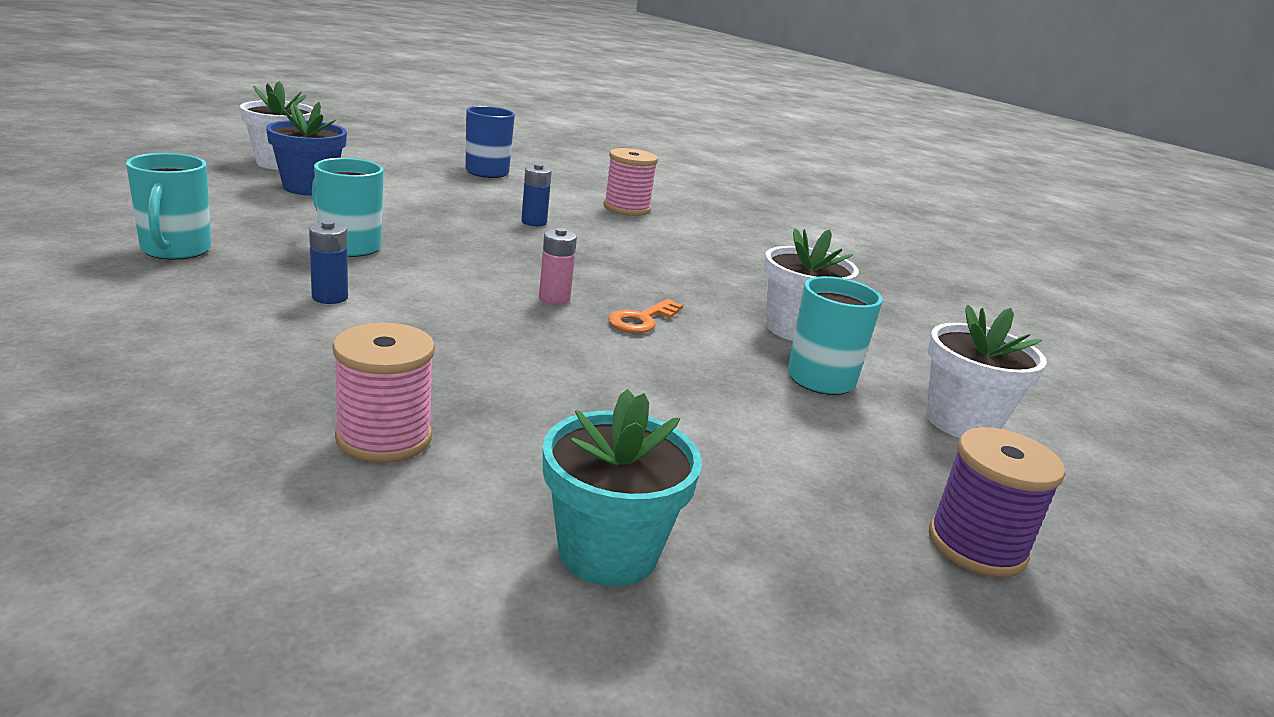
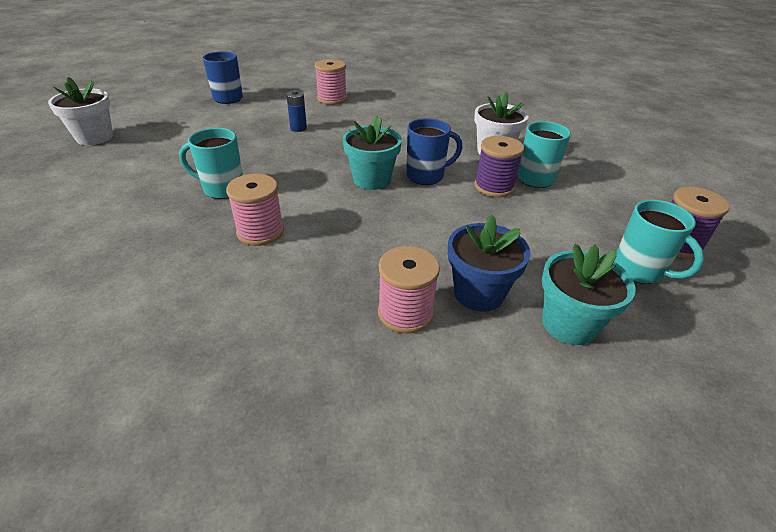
camera: 25 degrees left, 15 degrees up
turquoise mug [126,153,211,260] -> turquoise mug moved to [614,200,704,284]
blue flower pot [266,101,347,195] -> blue flower pot moved to [448,215,530,312]
blue battery [309,220,348,304] -> pink spool [226,174,284,246]
pink battery [539,228,577,305] -> turquoise flower pot [342,116,402,190]
orange key [608,299,683,333] -> blue mug [406,118,462,185]
white flower pot [926,305,1047,438] -> none
none -> purple spool [474,136,524,197]

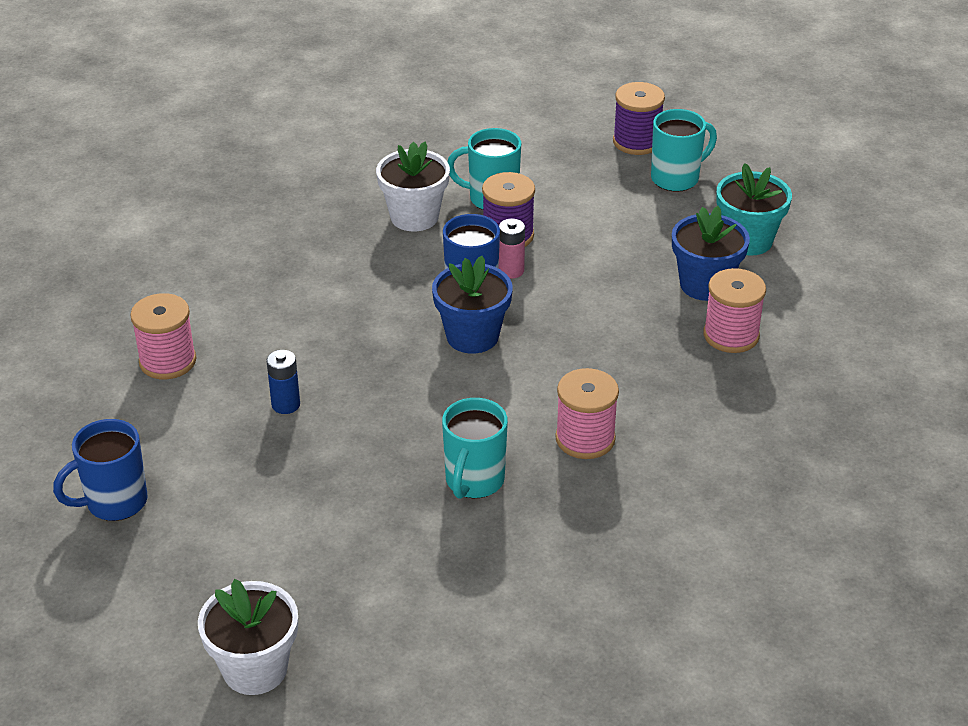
camera: 80 degrees left, 0 degrees up
turquoise flower pot [342,116,402,190] -> blue flower pot [432,256,513,353]
none -> pink battery [498,219,525,279]

